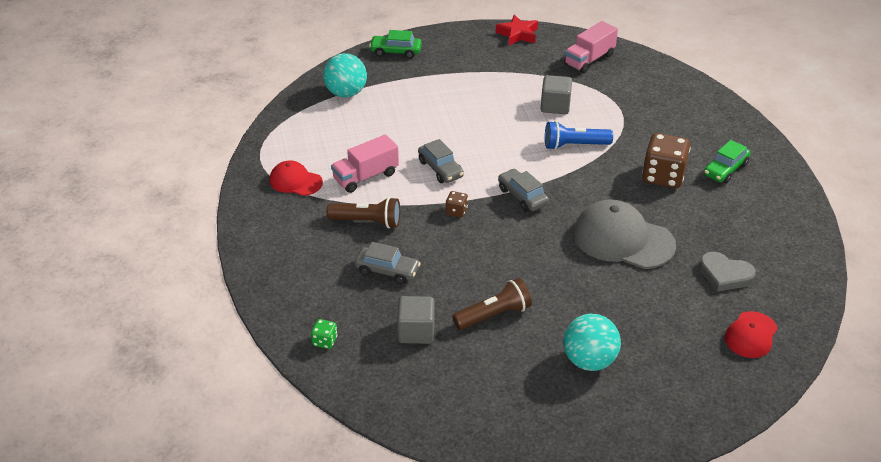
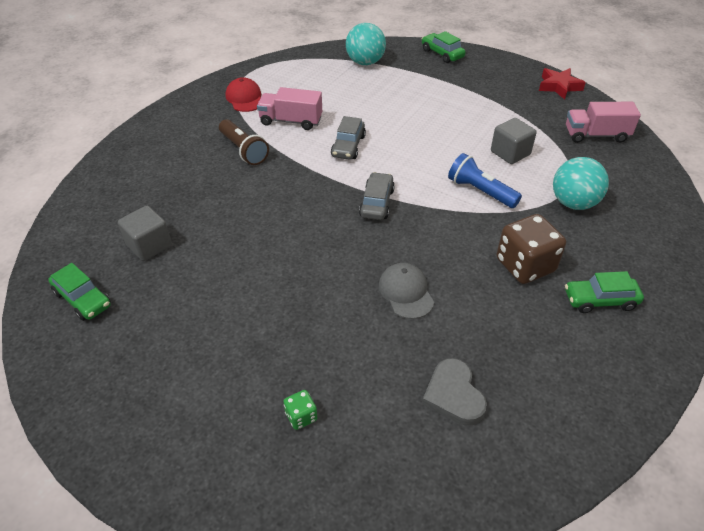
camera: 45 degrees right, 5 degrees up
green dice [311,319,337,349] -> green dice moved to [283,390,317,430]
grey car [354,242,421,284] -> none
brown dice [446,191,468,217] -> none
brown flashlight [452,278,532,330] -> none
turquoise ball [563,314,621,371] -> turquoise ball moved to [553,157,609,210]
grey cap [574,199,676,269] -> grey cap [379,263,434,319], size x0.57
red cap [725,311,778,358] -> none
none -> green car [48,263,111,321]

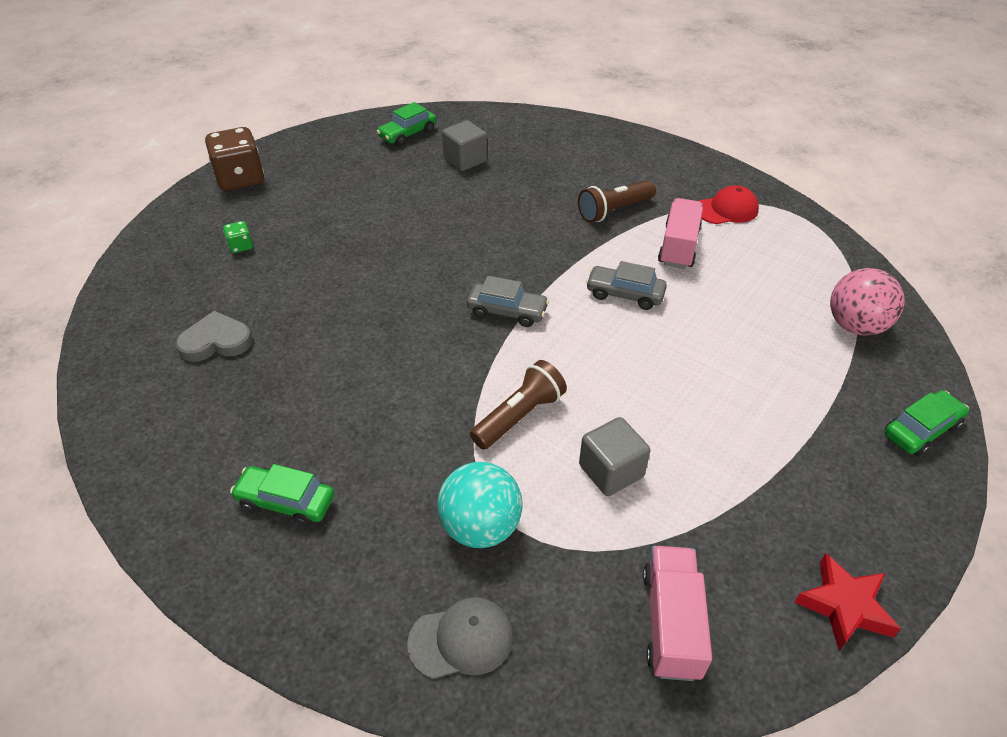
camera: 95 degrees right, 0 degrees up
turquoise ball [346,23,386,65] -> pink ball [830,268,905,336]
grey cap [379,263,434,319] -> grey cap moved to [408,597,513,679]
blue flashlight [448,153,522,208] -> brown flashlight [470,360,567,449]
brown dice [497,214,566,284] -> brown dice moved to [205,127,264,191]
green car [565,271,644,313] -> green car turned 75 degrees counterclockwise [230,464,334,527]

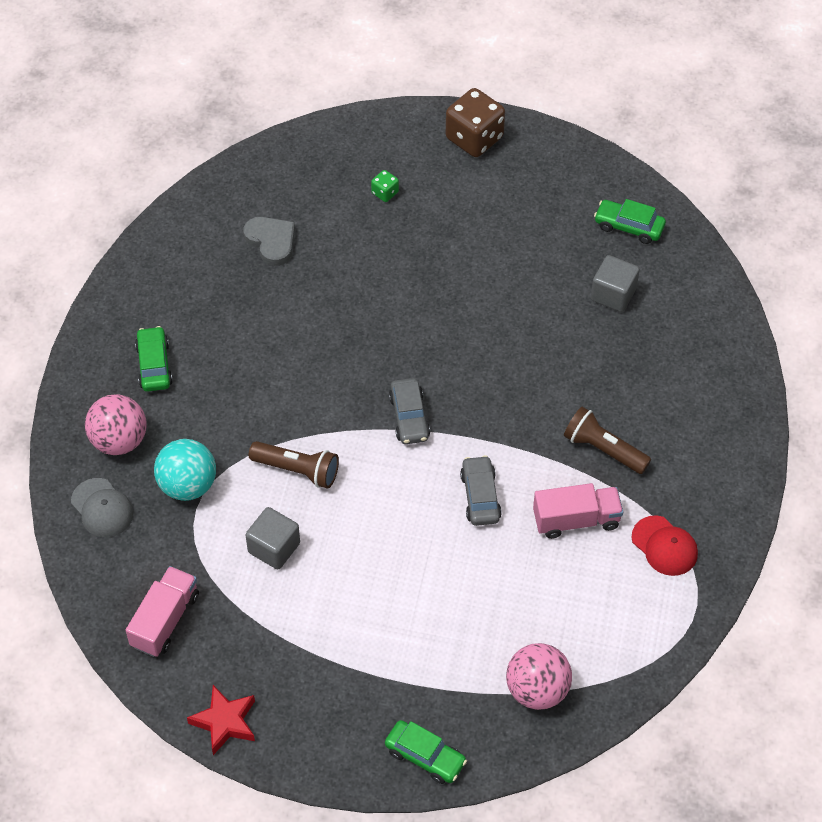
camera: 65 degrees right, 10 degrees up
pink truck [643,546,712,681] -> pink truck turned 45 degrees counterclockwise [126,566,199,657]
none -> pink ball [85,394,147,455]

